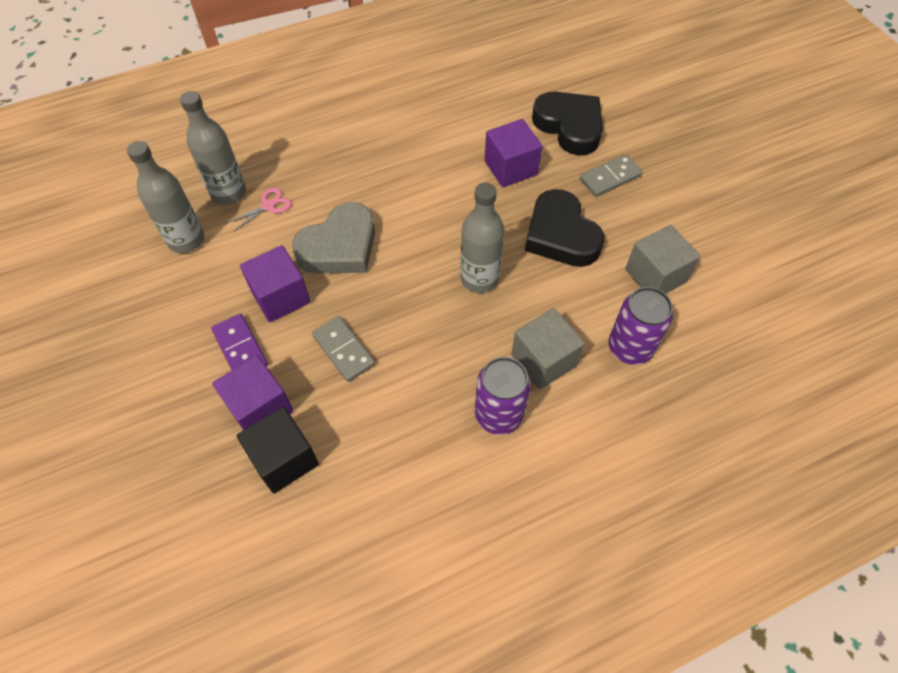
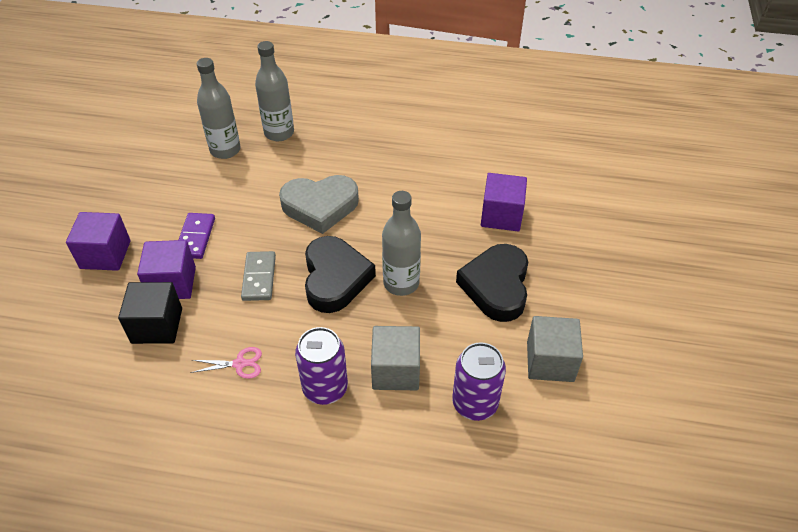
camera: 35 degrees right, 10 degrees down
pink scissors [226,188,291,232] -> pink scissors moved to [190,347,262,379]
purple cube [240,245,310,322] -> purple cube moved to [66,212,131,271]
black heart [532,92,603,155] -> black heart moved to [305,236,376,313]
grey domino [580,154,643,197] -> none

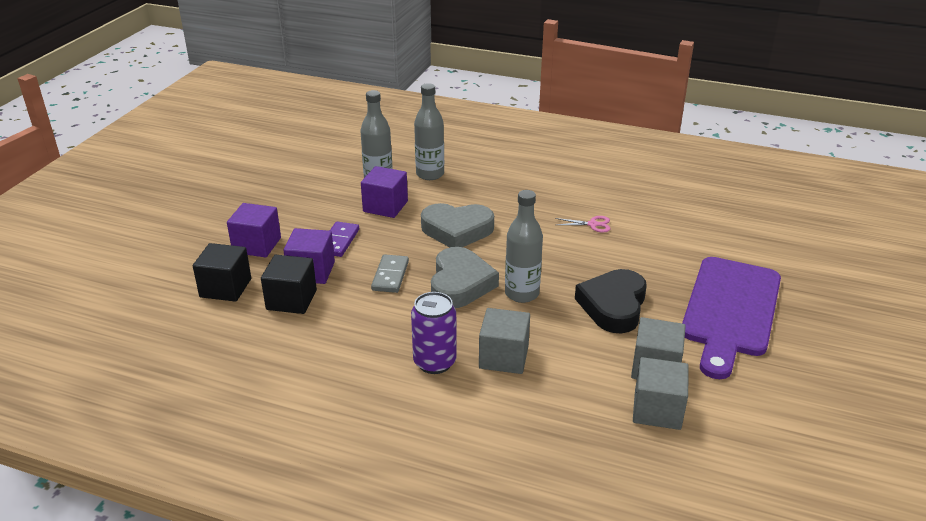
camera: 10 degrees right, 15 degrees down
pink scissors [190,347,262,379] -> pink scissors moved to [555,216,610,233]
black heart [305,236,376,313] -> grey heart [431,247,499,308]
purple can [452,342,506,421] -> none
purple cube [481,173,527,231] -> purple cube moved to [361,166,408,218]
none -> black cube [193,243,251,302]
none -> grey cube [633,357,689,430]
none -> purple cutting board [682,257,781,379]

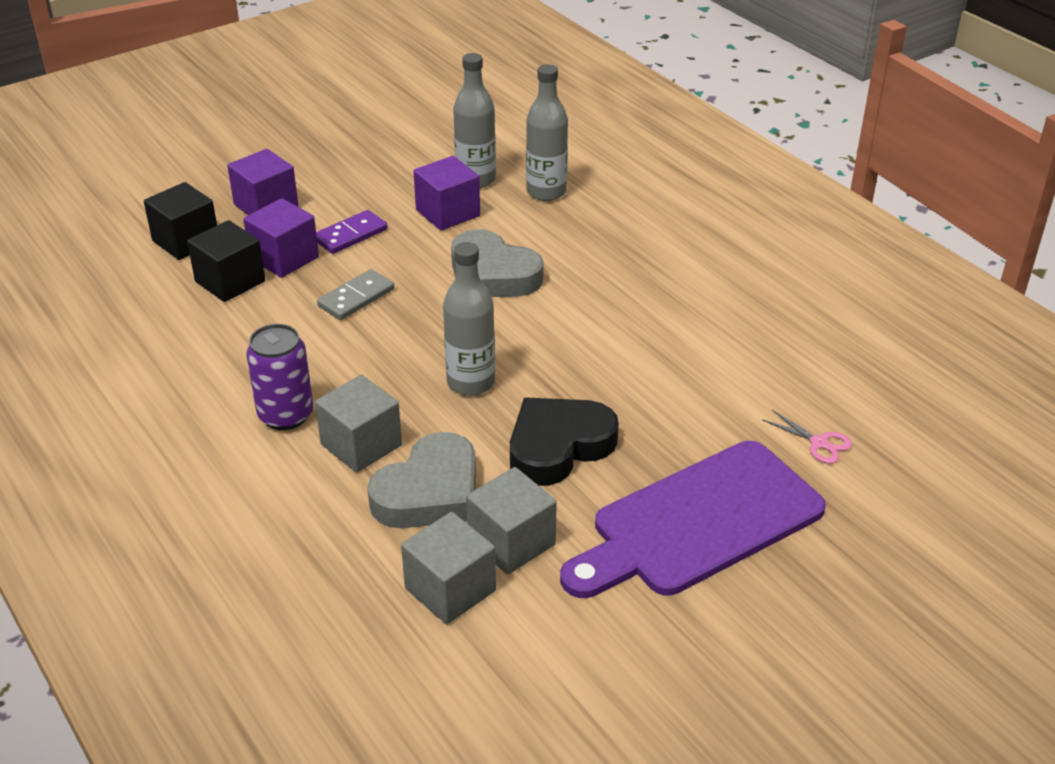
camera: 35 degrees right, 5 degrees up
grey heart [431,247,499,308] -> grey heart moved to [367,432,476,528]
pink scissors [555,216,610,233] -> pink scissors moved to [762,410,852,464]

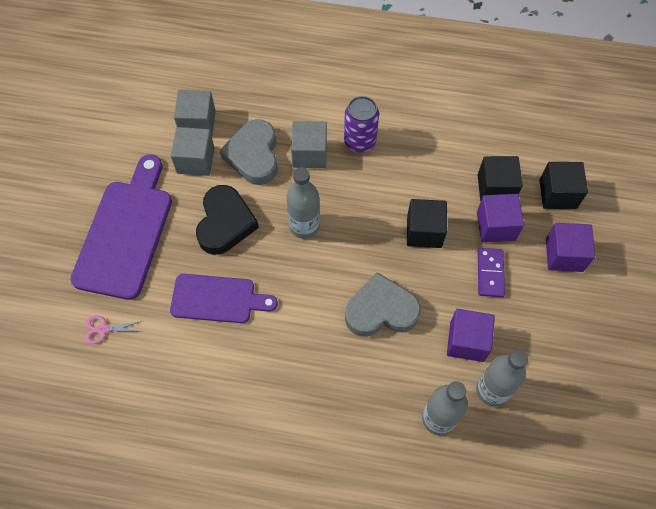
camera: 135 degrees right, 25 degrees up
grey domino [317,269,394,320] -> black cube [407,199,447,248]
none -> purple cutting board [170,274,278,323]

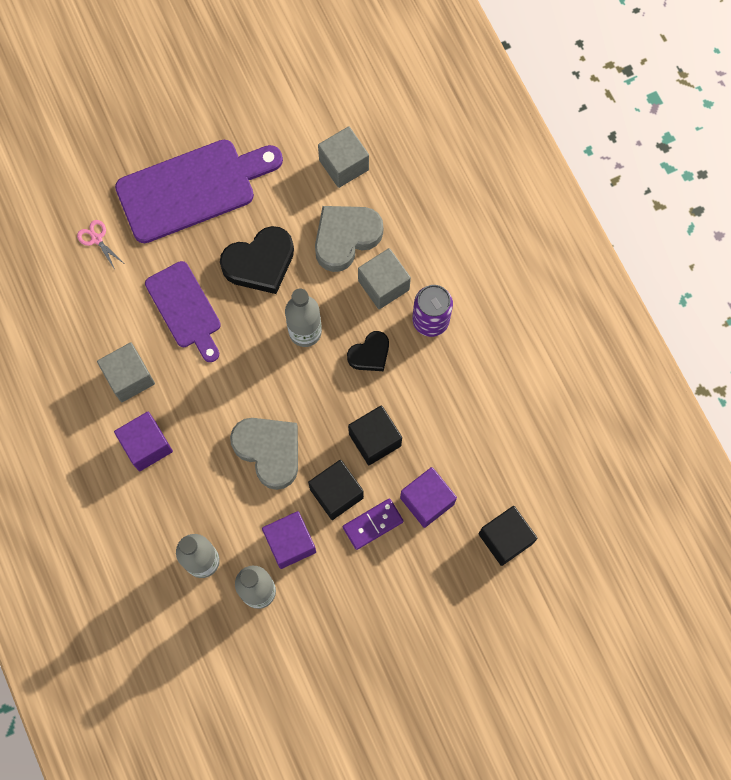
camera: 55 degrees right, 10 degrees up
grey cube [170,127,215,176] -> grey cube moved to [97,342,155,402]
black cube [478,156,523,202] -> black cube moved to [308,460,364,520]
purple cube [546,223,595,272] -> purple cube moved to [114,412,173,471]
none -> black heart [347,331,389,371]

